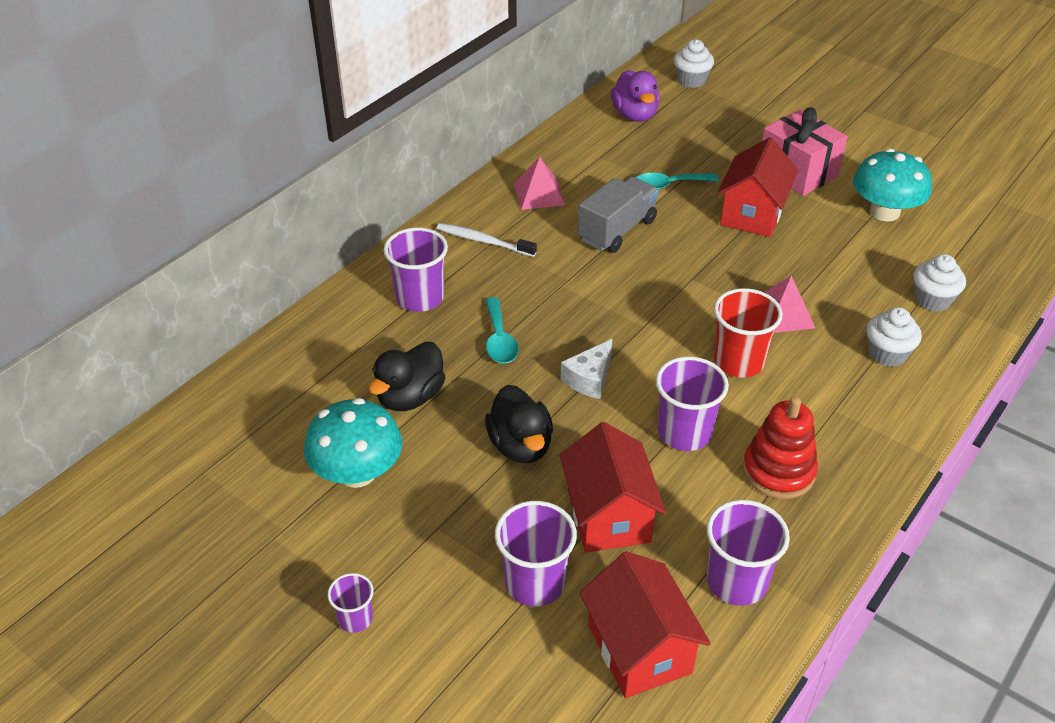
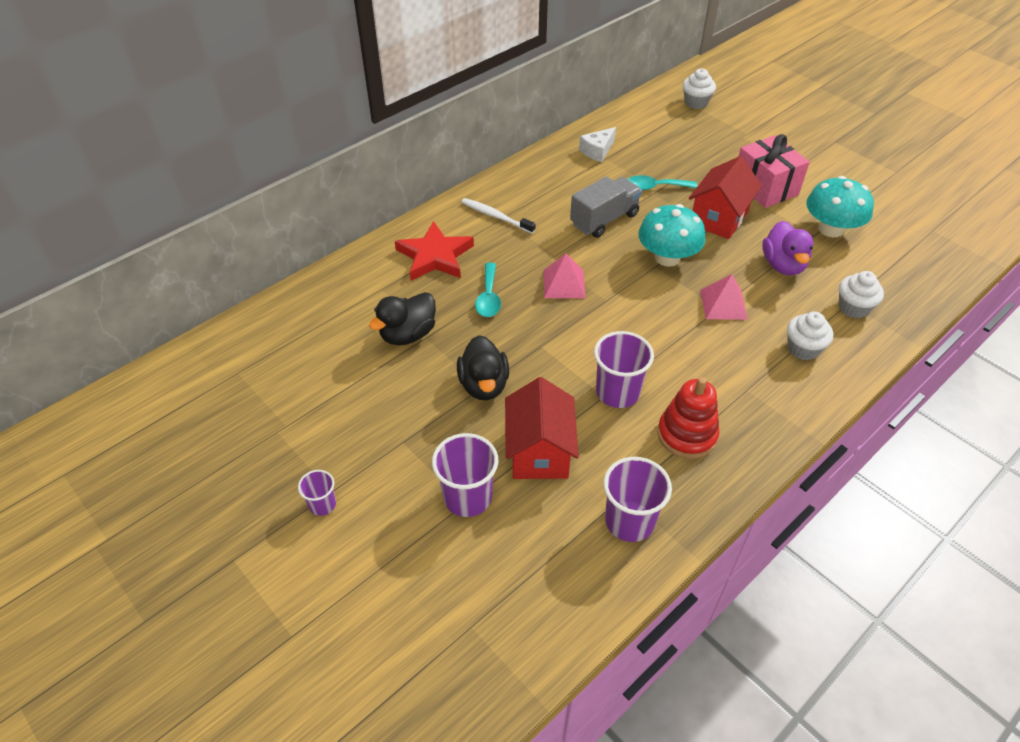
camera: 10 degrees right, 5 degrees up
turquoise mushroom [304,398,402,488] -> turquoise mushroom moved to [638,204,706,267]
purple cup [384,227,448,312] -> red star [395,221,474,281]
pink pyramid [514,157,565,210] -> pink pyramid moved to [543,253,585,298]
white cheese [561,339,612,399] -> white cheese moved to [579,127,616,162]
red house [579,551,711,698] -> none
purple duck [611,70,660,122] -> purple duck moved to [762,221,814,275]
red cup [714,288,783,377] -> none

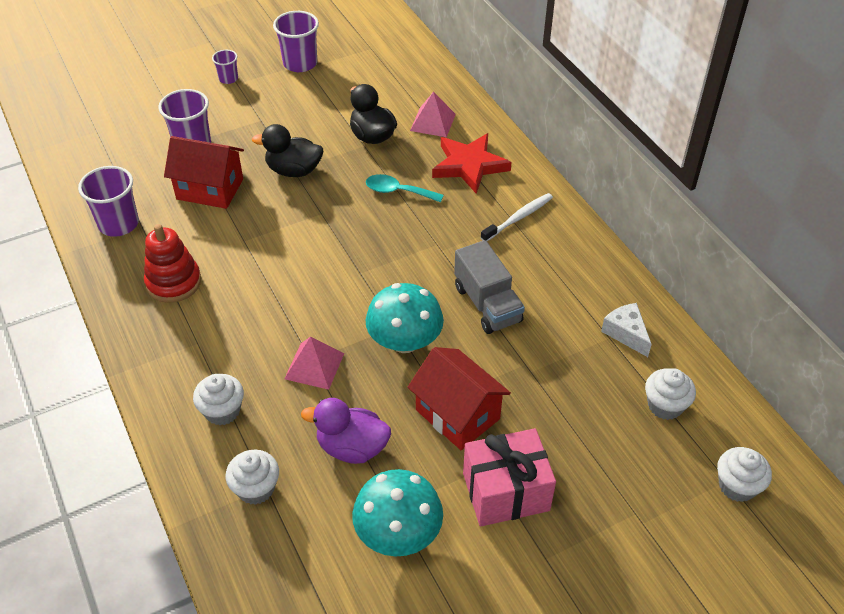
camera: 105 degrees right, 0 degrees up
pink pyramid [543,253,585,298] -> pink pyramid moved to [410,92,456,137]
purple cup [594,331,654,408] -> purple cup moved to [273,11,319,72]
turquoise spoon [628,175,698,190] -> none
none -> white cupcake [645,368,696,420]

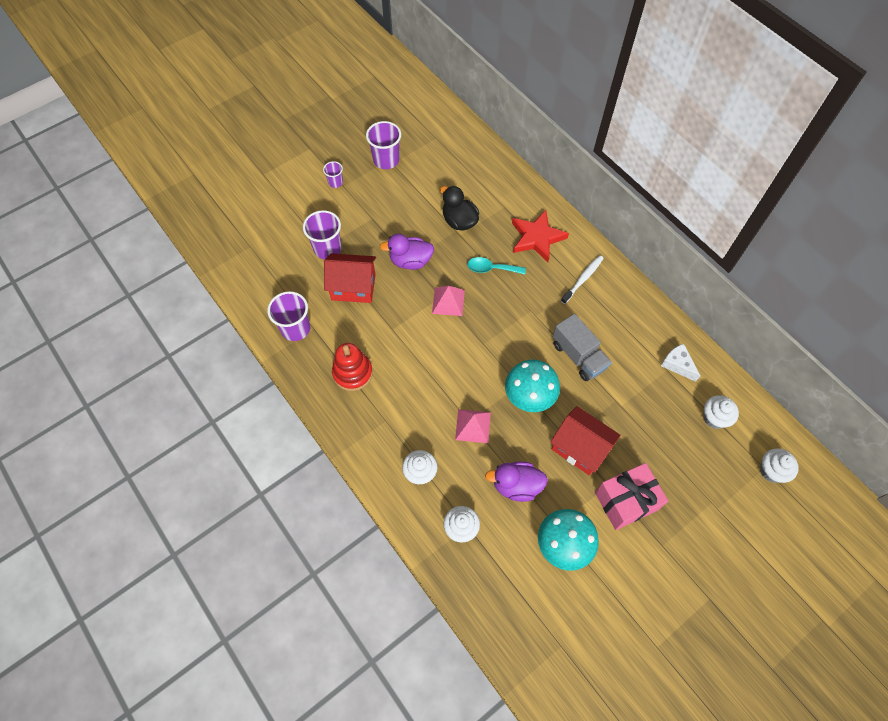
camera: 10 degrees left, 15 degrees up
black duck [252,124,323,177] -> purple duck [380,234,434,270]
pink pyramid [410,92,456,137] -> pink pyramid moved to [432,286,465,316]

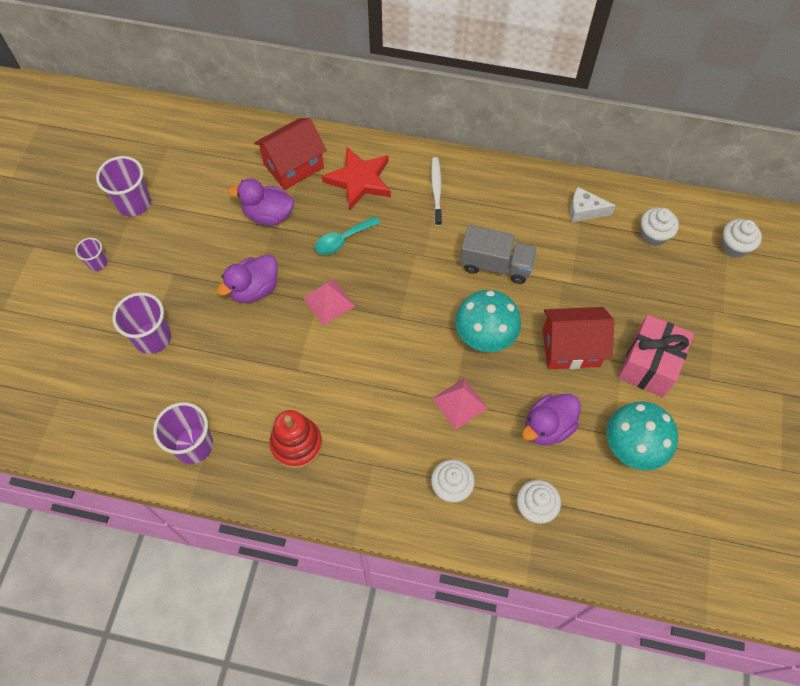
camera: 40 degrees left, 0 degrees up
red house [324,253,376,303] -> red house moved to [254,118,327,190]
black duck [440,186,479,230] -> purple duck [228,178,294,226]

